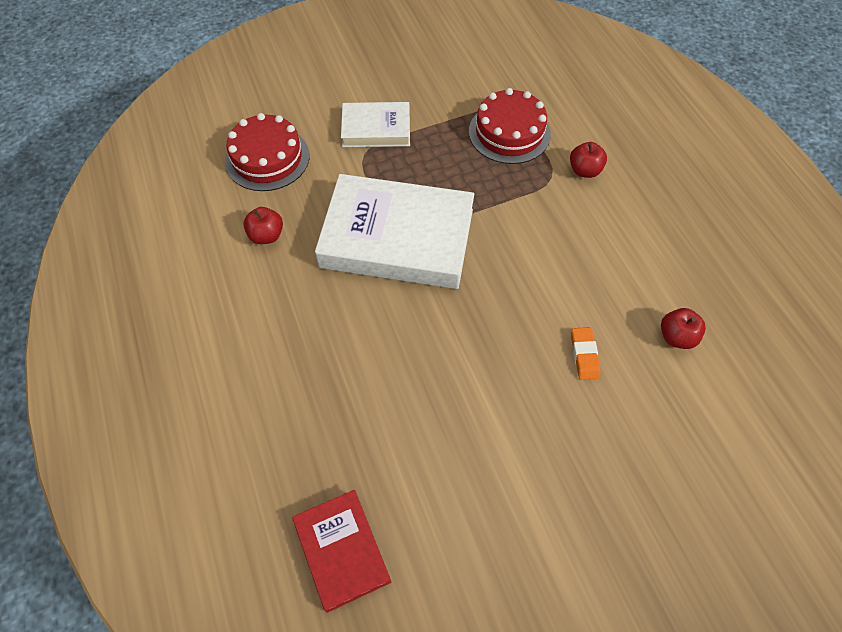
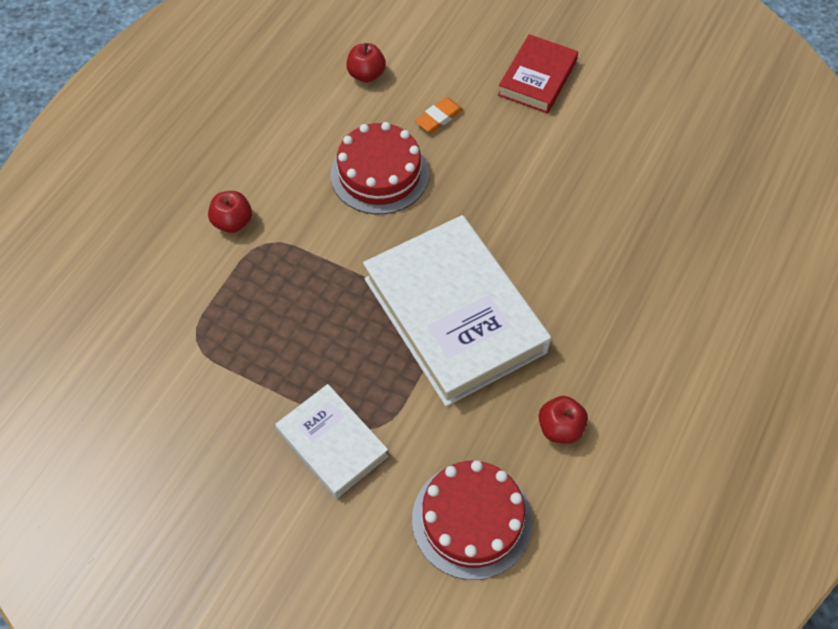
camera: 130 degrees left, 0 degrees up
red book [292,490,391,613] -> red book moved to [498,34,578,114]
red cake [469,88,551,164] -> red cake moved to [331,122,429,214]

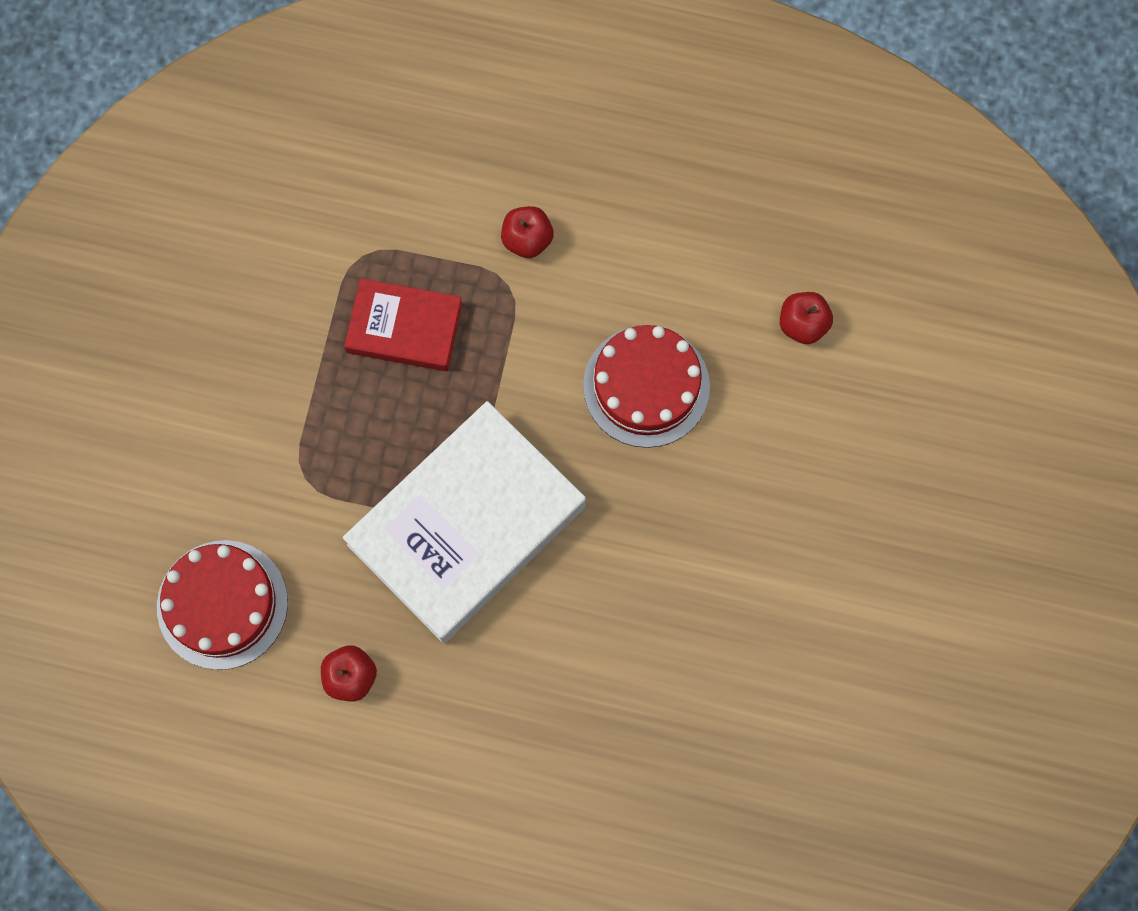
camera: 75 degrees right, 15 degrees up
white book [275,384,389,499] -> none
orange eraser [415,97,463,133] -> none
red book [498,34,578,114] -> red book moved to [344,278,462,371]

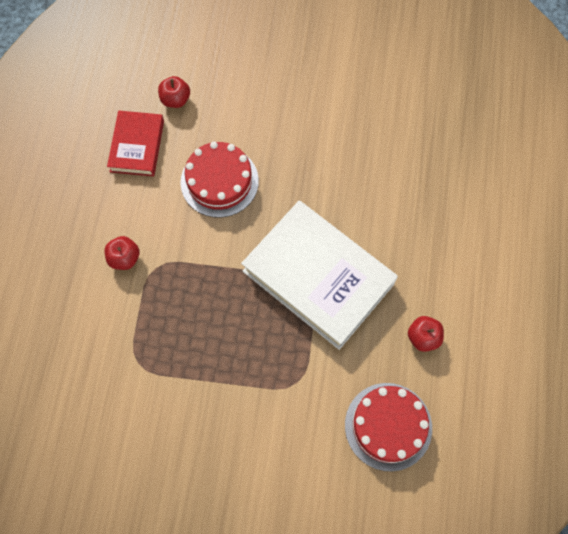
camera: 95 degrees left, 5 degrees down
red book [344,278,462,371] -> red book moved to [107,111,164,177]

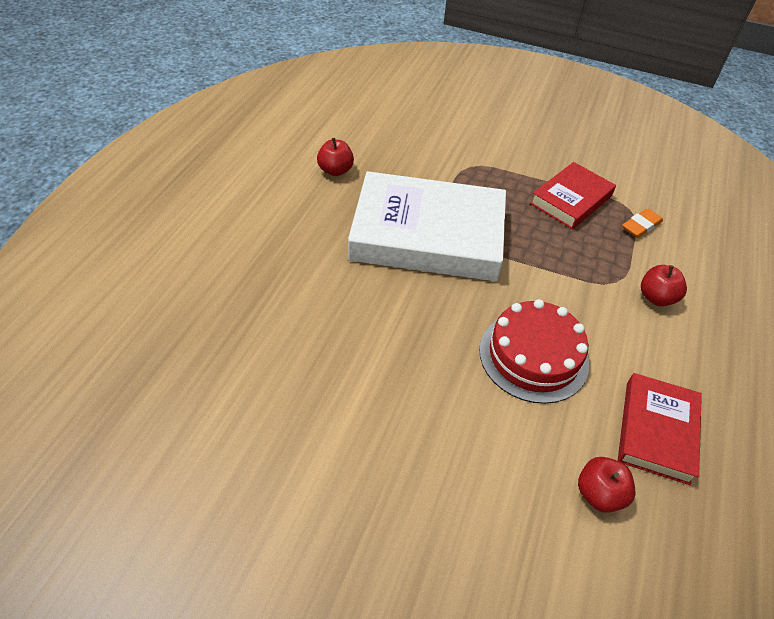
camera: 170 degrees left, 20 degrees down
white book [241,201,398,350] -> white book turned 45 degrees counterclockwise [348,171,506,281]
red cake [345,383,432,471] -> none
none -> red book [530,162,616,229]
none -> orange eraser [622,208,663,238]

